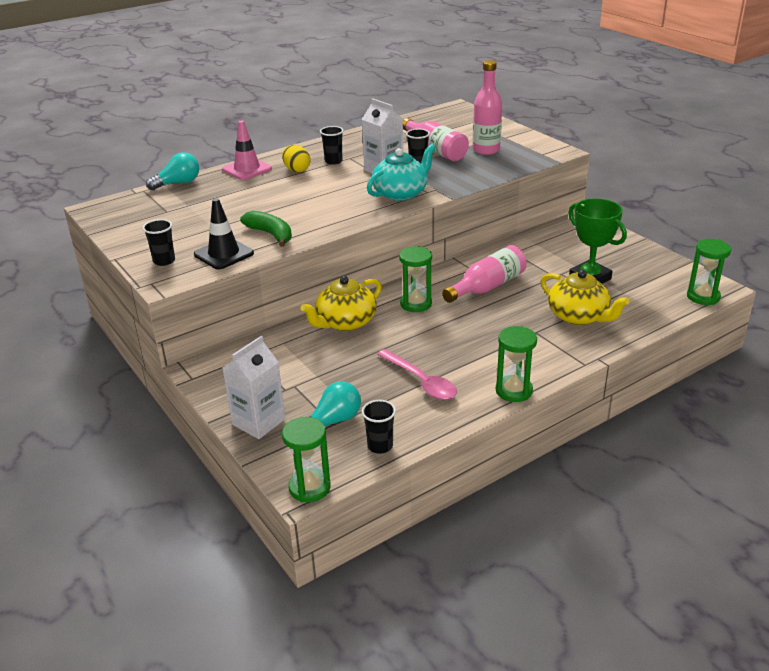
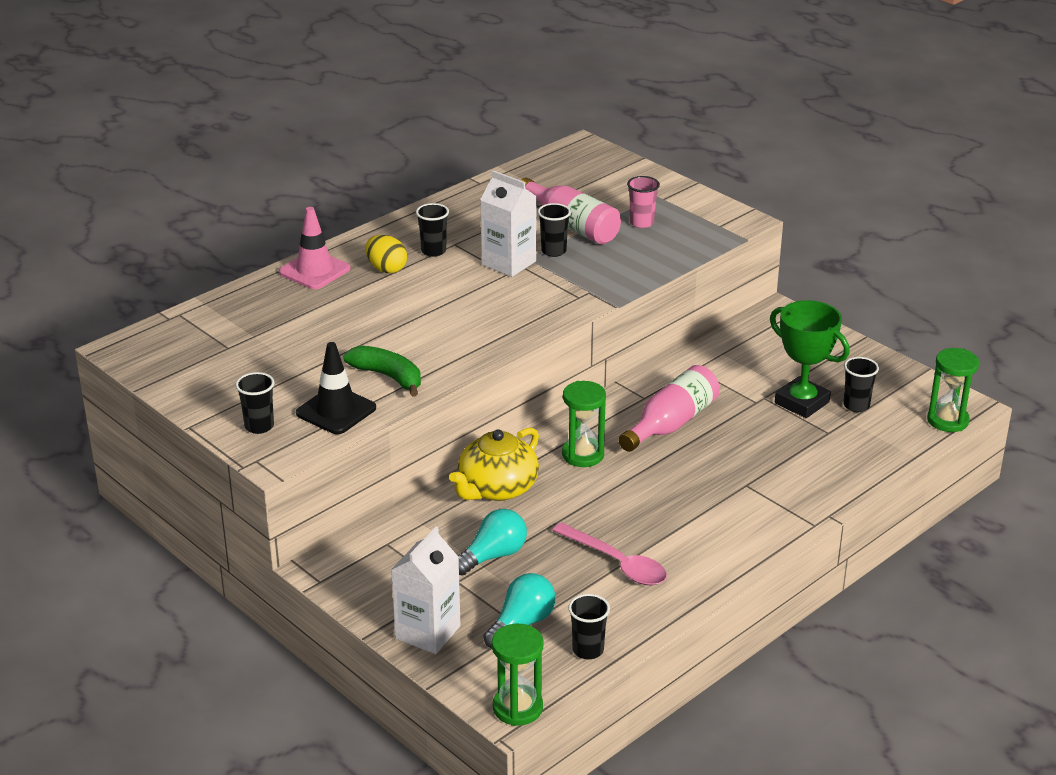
camera: 10 degrees left, 0 degrees up
turquoise light bulb [146,152,199,190] -> turquoise light bulb moved to [458,509,527,576]
turquoise teapot [367,144,436,201] -> none
pink bottle [473,60,502,155] -> pink cup [627,176,660,228]
green hourglass [496,326,537,402] -> none
yellow teapot [541,270,630,325] -> none
none -> black cup [843,357,879,412]

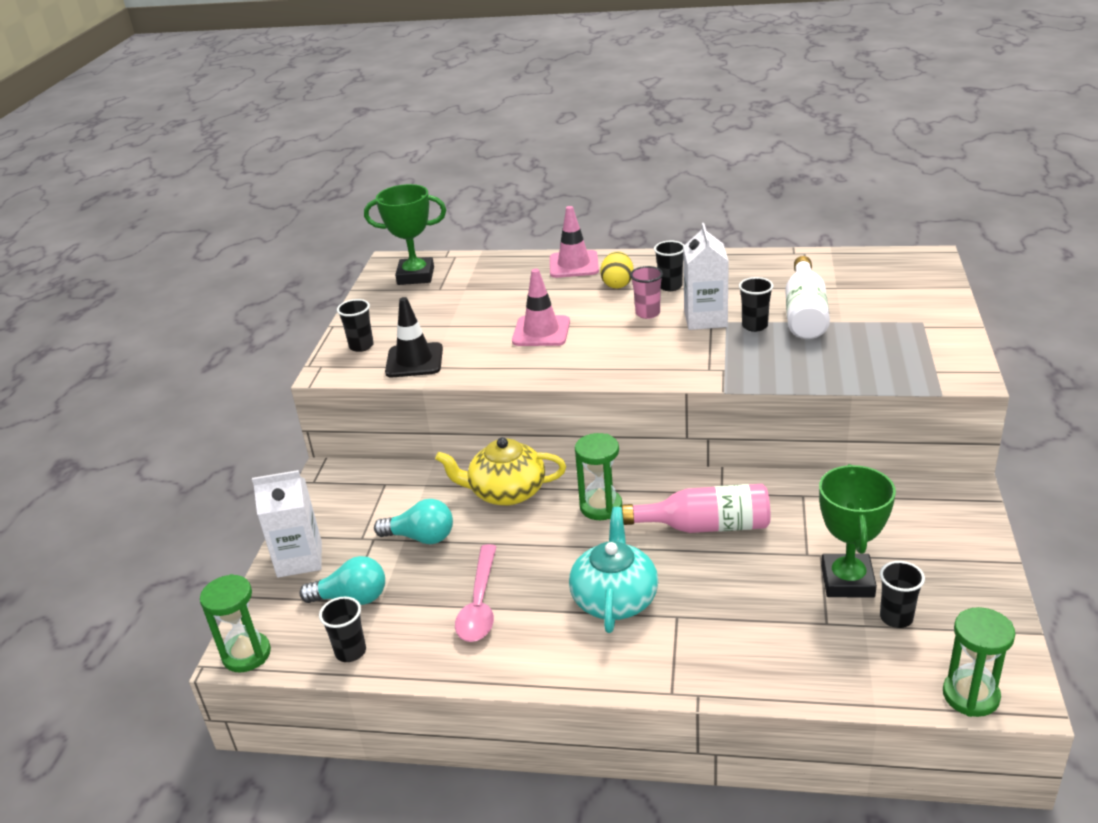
camera: 55 degrees right, 0 degrees up
green banana [343,346,421,397] -> none
pink bottle [521,178,621,244] -> white bottle [785,256,830,339]
pink cup [627,176,660,228] -> pink cup moved to [630,266,663,319]
none -> green trophy [364,184,446,285]
none -> pink traffic cone [512,269,570,346]
none -> turquoise teapot [569,507,658,633]

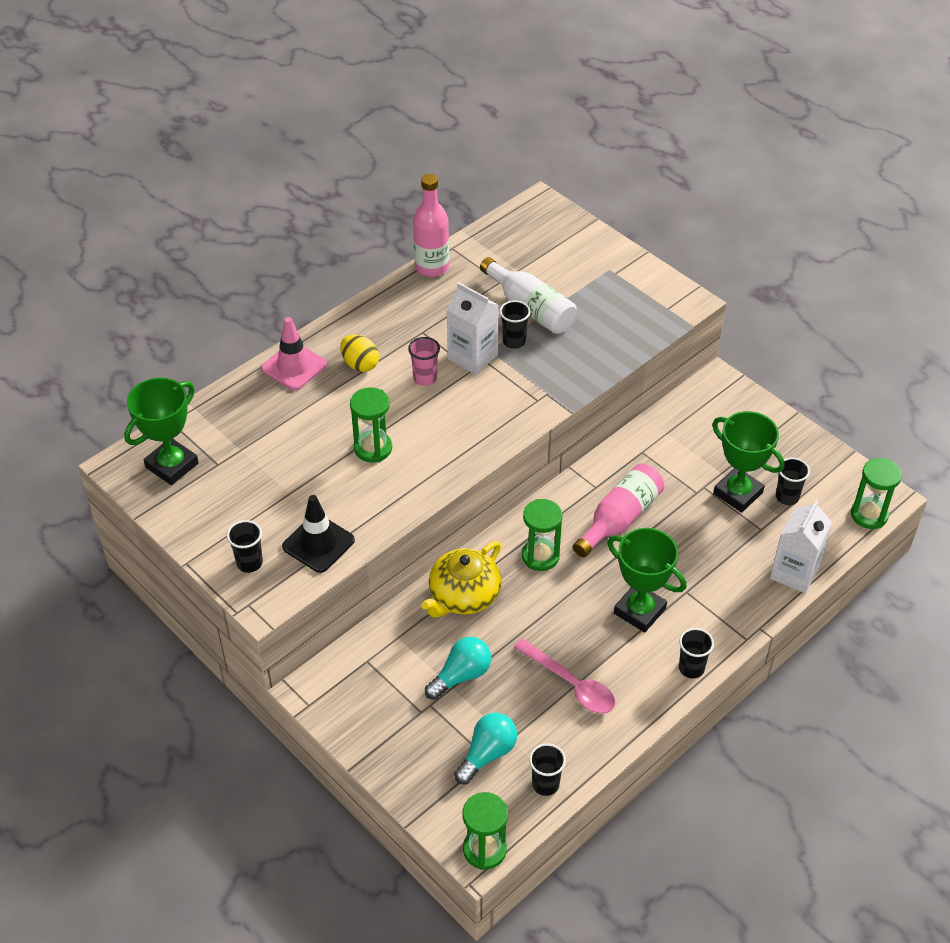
camera: 55 degrees left, 15 degrees up
white carton [252,470,322,578] -> white carton moved to [770,500,832,593]
pink traffic cone [512,269,570,346] -> green hourglass [350,387,392,462]
turquoise teapot [569,507,658,633] -> green trophy [607,528,687,632]
black cup [654,241,684,291] -> black cup moved to [679,628,714,678]
none -> pink bottle [413,174,449,277]

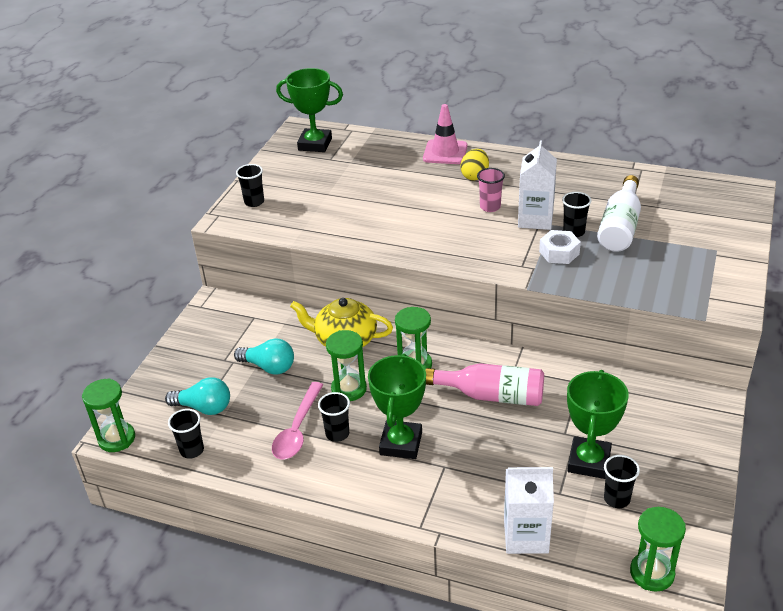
camera: 65 degrees right, 10 degrees down
black traffic cone [282,495,355,573] -> none
green hourglass [350,387,392,462] -> green hourglass moved to [326,330,367,401]
pink bottle [413,174,449,277] -> none
black cup [679,628,714,678] -> black cup moved to [318,392,350,442]
none -> white nut [539,230,581,264]

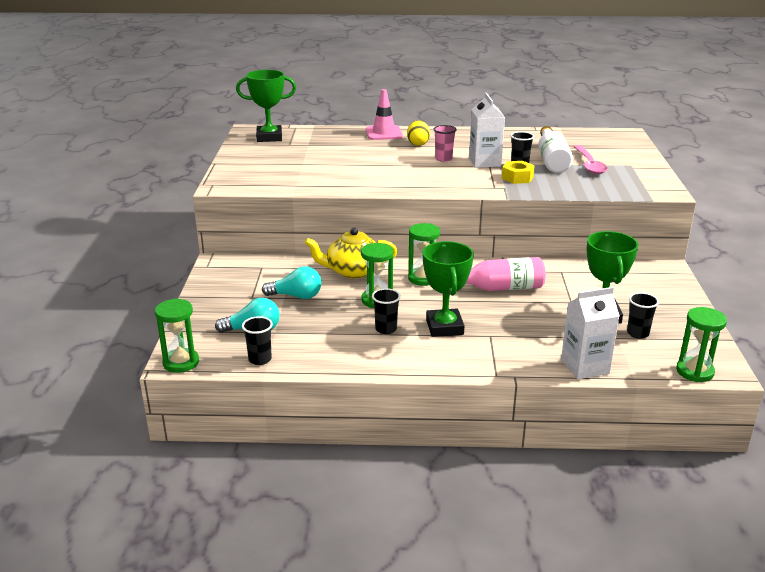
camera: 20 degrees left, 10 degrees down
black cup [236,164,264,207] -> none
pink spoon [272,382,323,459] -> pink spoon moved to [573,145,608,174]
white nut [539,230,581,264] -> yellow nut [502,161,535,184]

